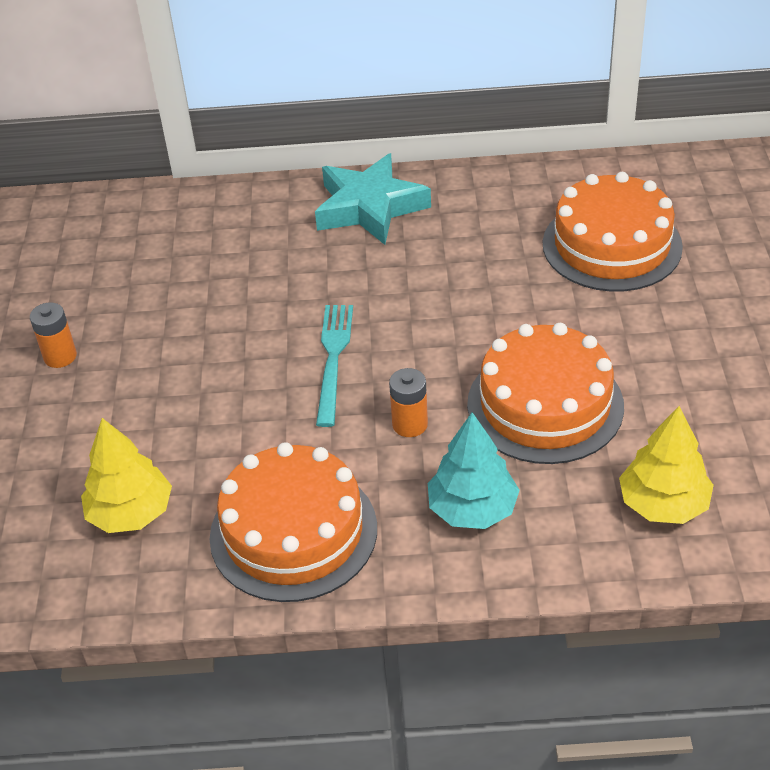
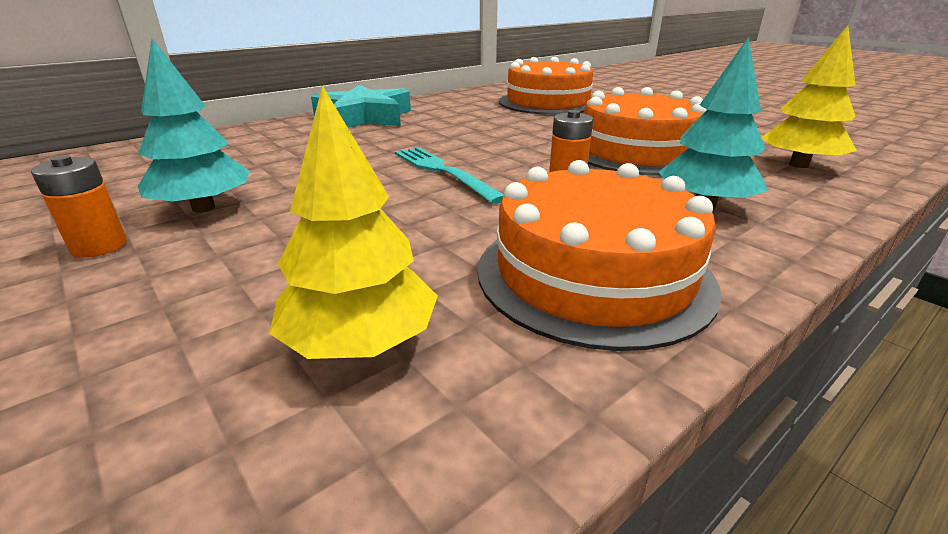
camera: 40 degrees left, 15 degrees down
none -> turquoise tree [138,39,249,212]

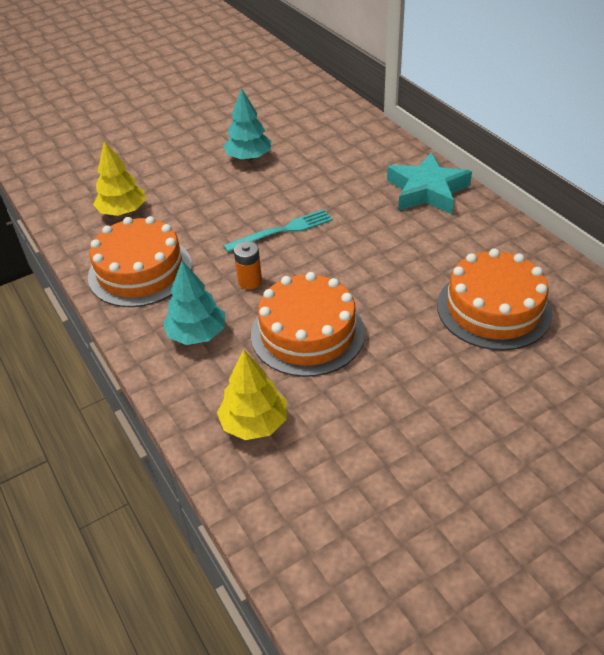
camera: 100 degrees right, 15 degrees up
orange battery [31,155,127,258] -> none

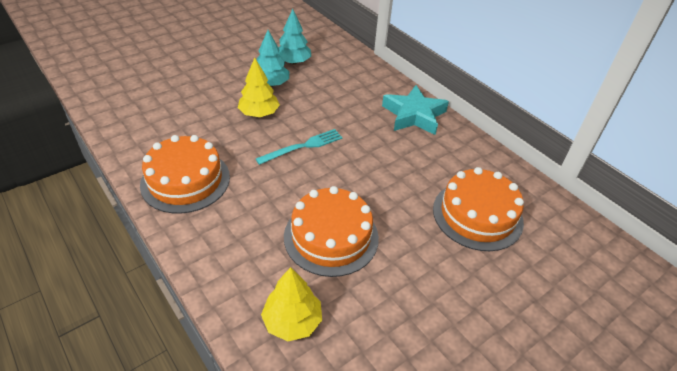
camera: 10 degrees left, 0 degrees up
yellow tree [93,141,146,216] -> yellow tree moved to [238,58,280,117]
turquoise tree [163,261,225,345] -> turquoise tree moved to [279,9,311,64]
orange battery [234,241,262,290] -> none

